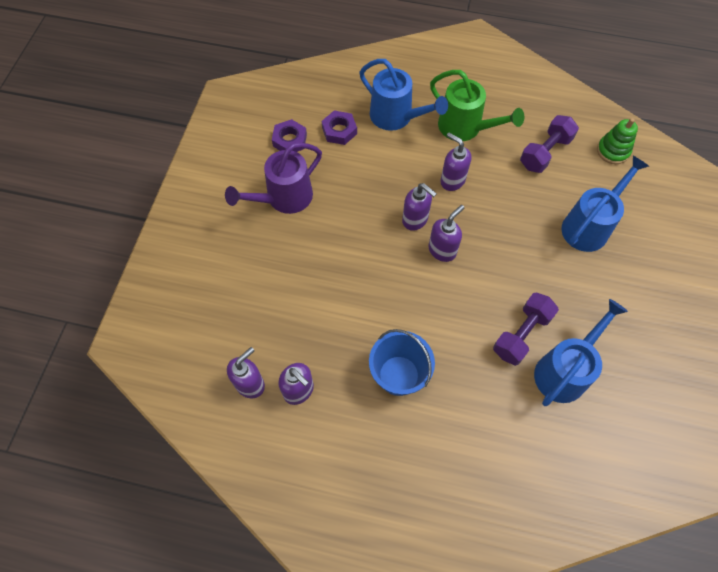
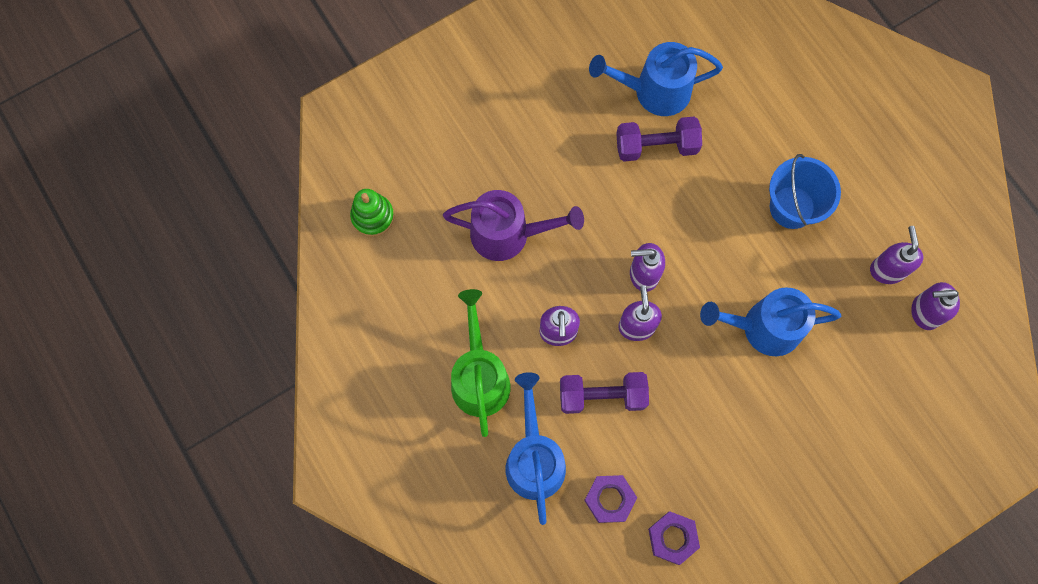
camera: 135 degrees left, 10 degrees up
purple watering can [225,143,322,214] -> purple watering can moved to [443,190,584,261]
purple dumbbell [520,115,579,173] -> purple dumbbell moved to [560,372,649,414]
blue watering can [561,156,649,252] -> blue watering can moved to [700,287,841,356]

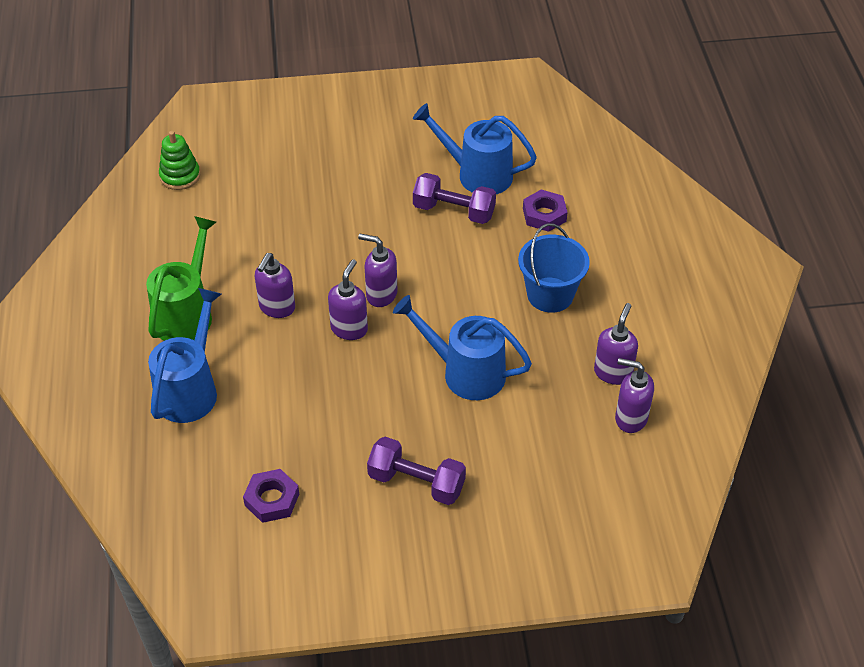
camera: 25 degrees right, 25 degrees down
purple watering can [443,190,584,261] -> none
purple dumbbell [560,372,649,414] -> purple dumbbell moved to [367,437,466,505]
purple nut [584,475,637,523] -> purple nut moved to [523,189,568,232]

